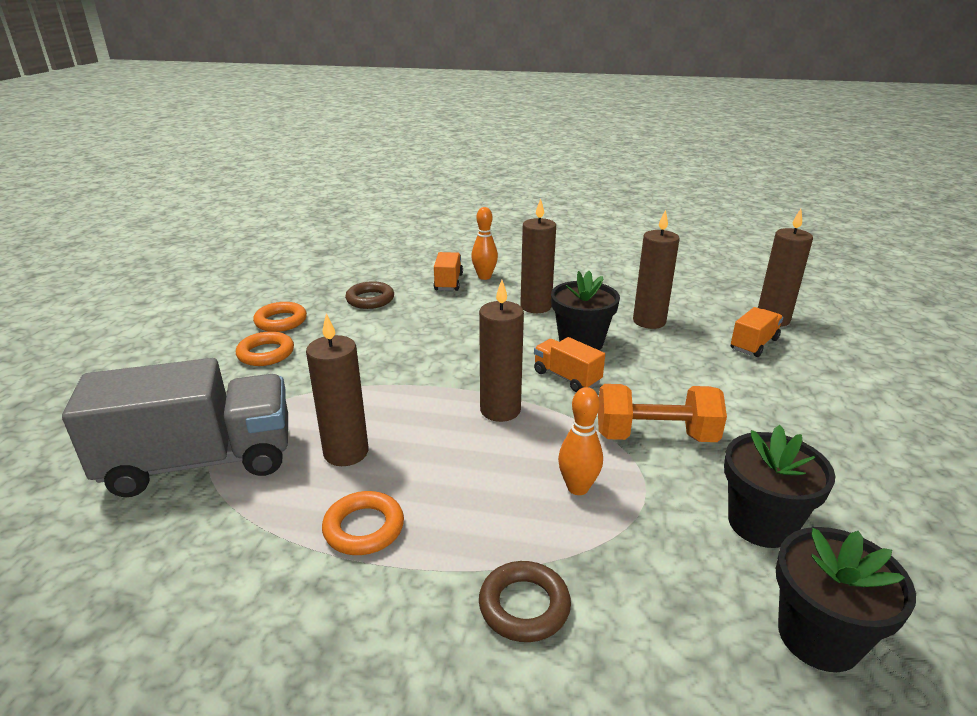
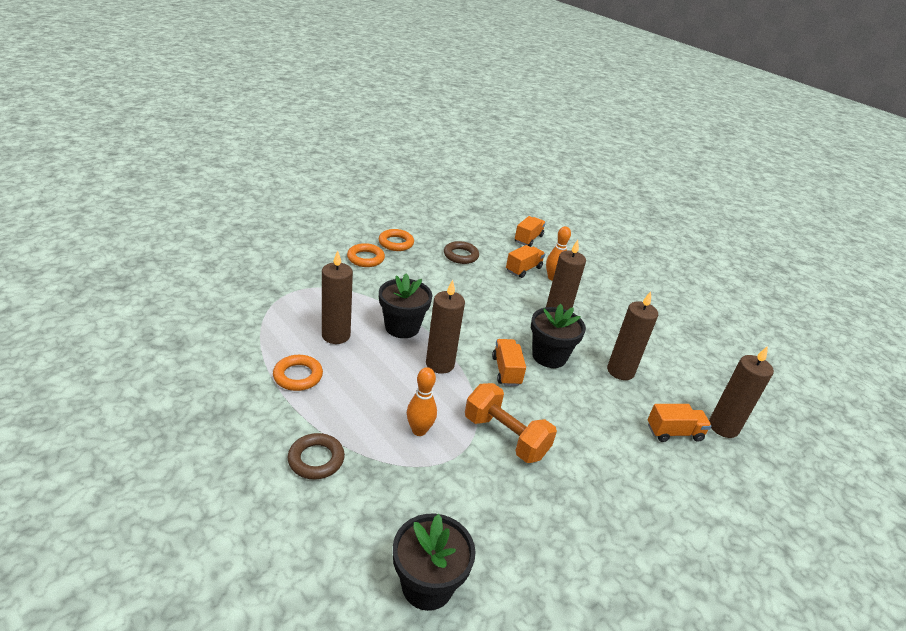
camera: 35 degrees right, 5 degrees up
grey truck [62,358,288,497] -> none
black flower pot [724,425,836,548] -> black flower pot moved to [379,274,432,338]
none -> orange truck [515,216,546,247]

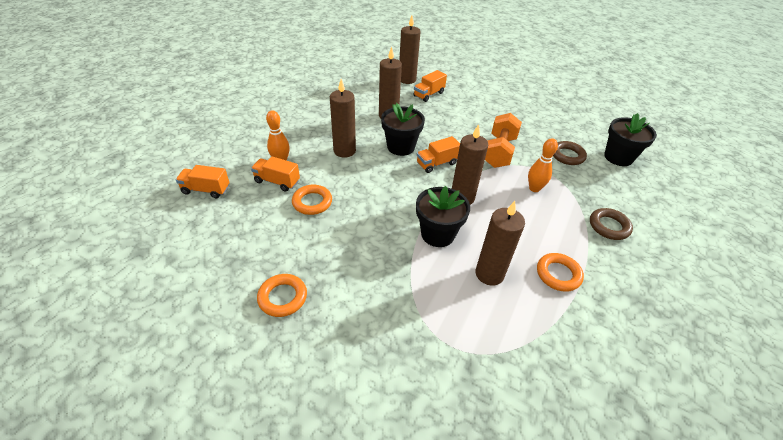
camera: 110 degrees left, 10 degrees up
orange ring [347,243,385,267] -> orange ring moved to [292,185,332,215]
brown ring [444,241,479,264] -> brown ring moved to [553,141,587,165]
orange truck [648,404,711,442] -> orange truck turned 105 degrees counterclockwise [414,70,447,102]

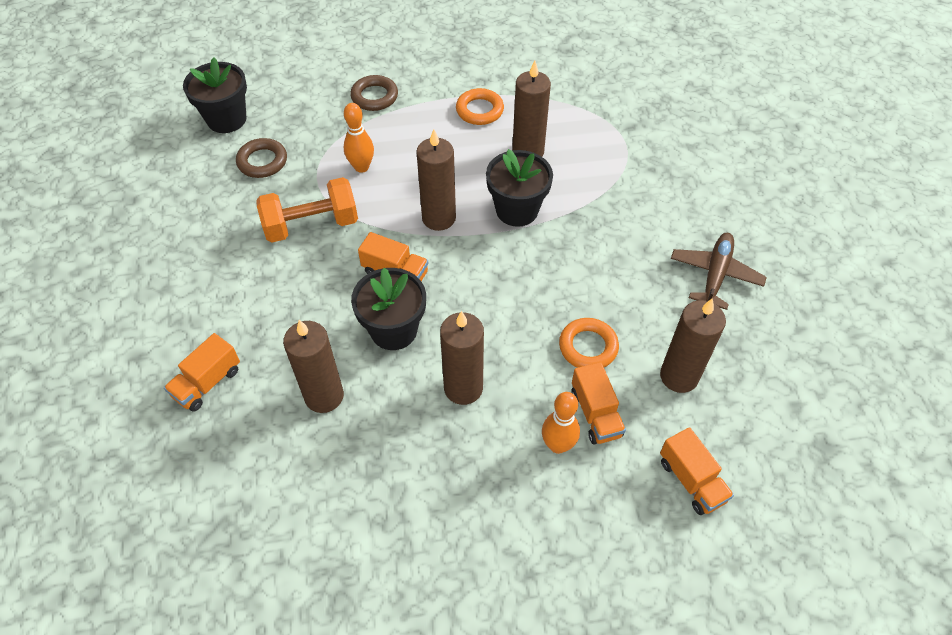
camera: 125 degrees left, 10 degrees up
orange ring [257,274,307,317] -> brown plane [671,233,767,310]
brown candle [399,16,421,84] -> brown candle moved to [660,298,726,393]
orange truck [414,70,447,102] -> orange truck turned 120 degrees clockwise [164,333,240,412]

